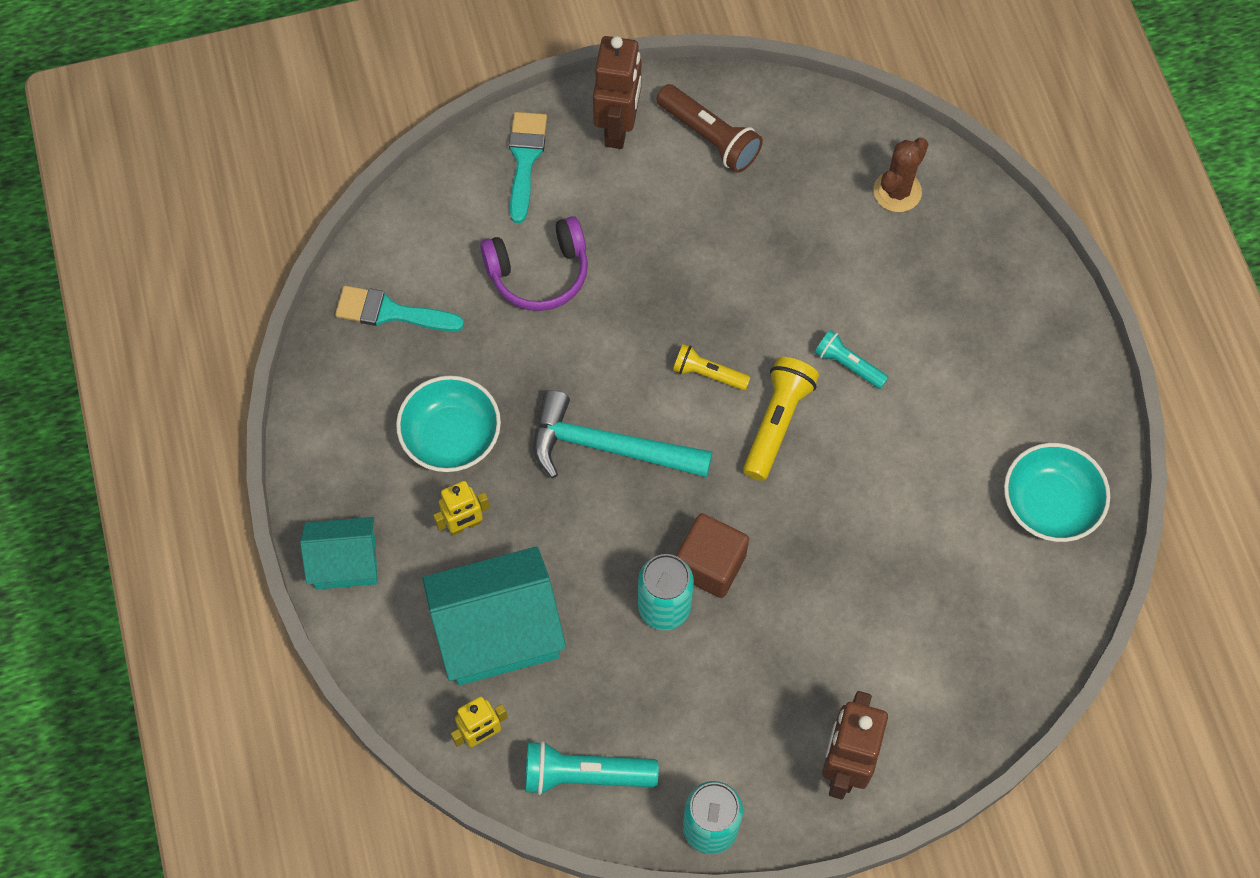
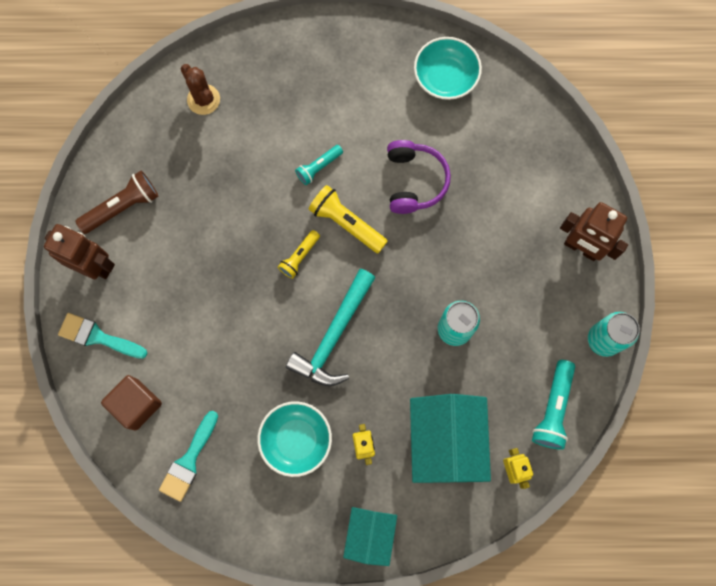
camera: 75 degrees left, 10 degrees up
purple headphones [480,216,588,311] -> purple headphones moved to [387,140,451,214]
brown cube [676,513,749,598] -> brown cube moved to [101,375,162,431]

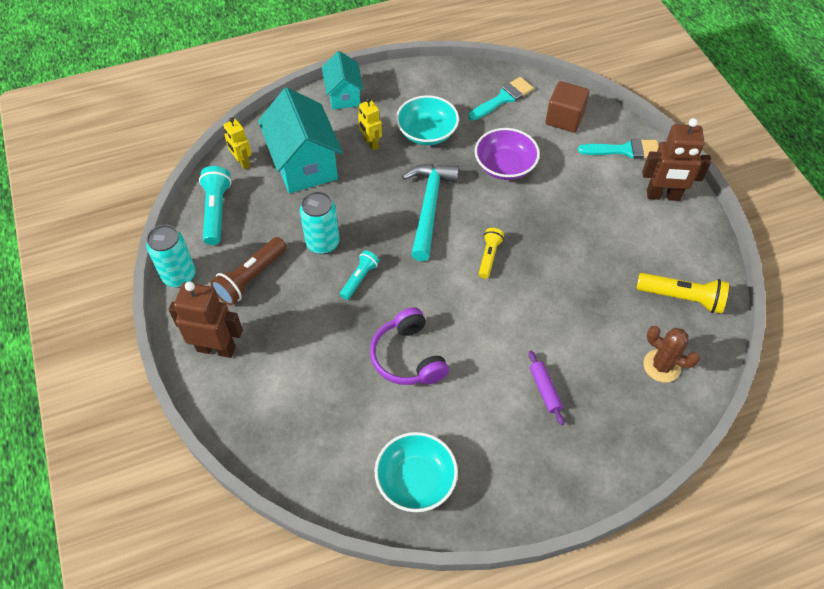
camera: 160 degrees right, 20 degrees down
brown flashlight [75,171,159,234] -> brown flashlight moved to [210,237,287,305]
turquoise brush [159,411,218,502] -> turquoise brush turned 45 degrees clockwise [468,77,534,121]
turquoise flashlight [295,145,343,185] -> turquoise flashlight moved to [340,250,380,300]
yellow flashlight [309,185,388,253] -> yellow flashlight moved to [636,273,729,314]
none -> purple bowl [475,128,540,180]
none -> purple rolling pin [529,351,564,425]

